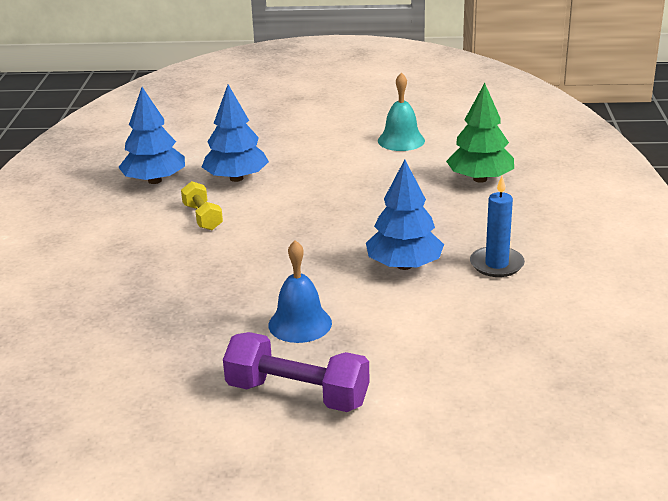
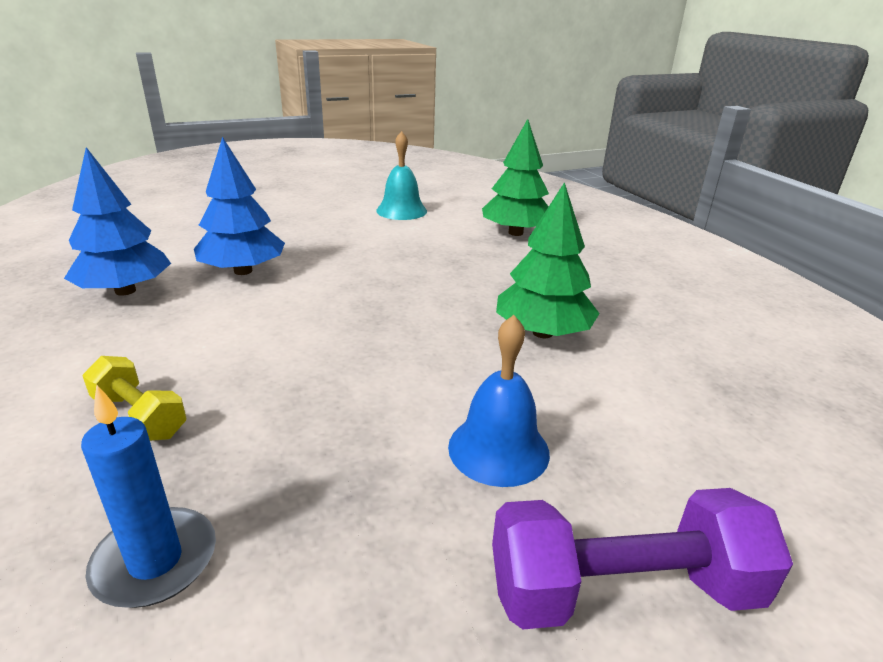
camera: 30 degrees left, 0 degrees up
yellow dumbbell [181,181,223,230] -> yellow dumbbell moved to [82,356,186,441]
blue tree [366,160,444,270] -> green tree [496,182,600,338]
blue candle [470,176,525,277] -> blue candle moved to [81,385,216,608]

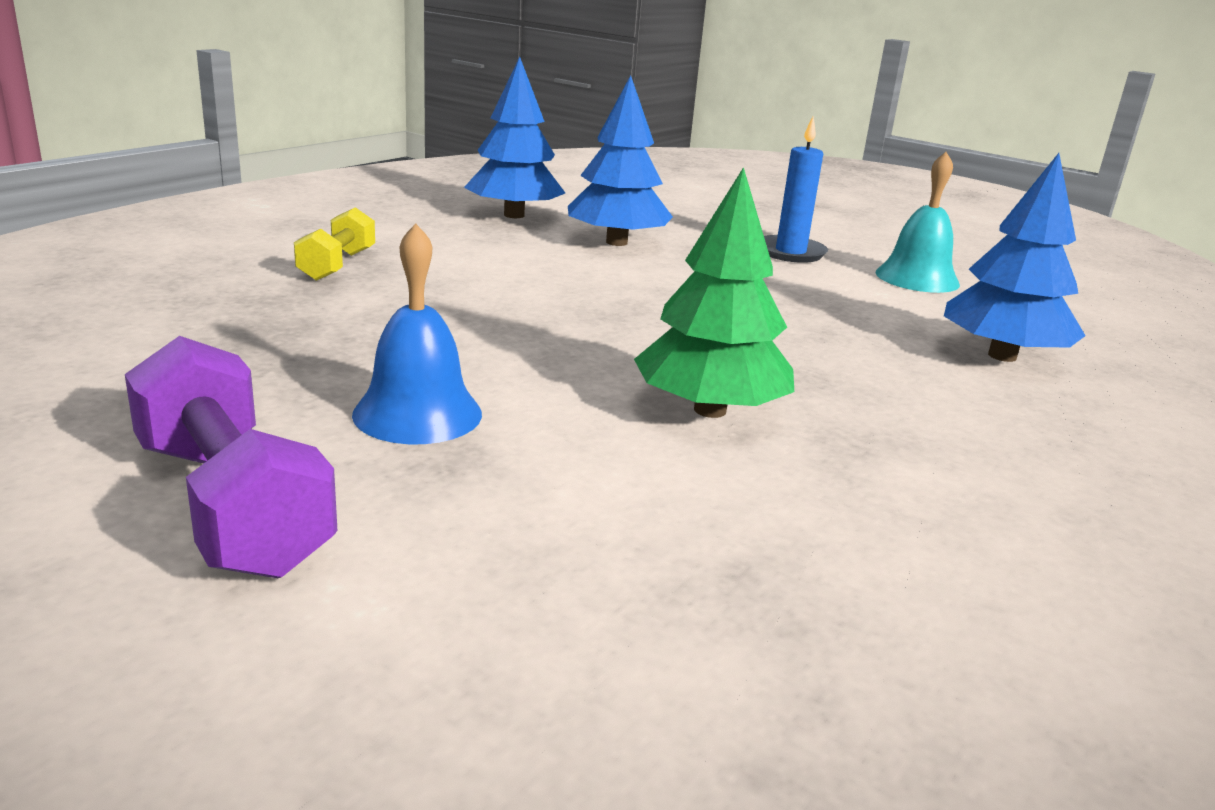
camera: 60 degrees right, 5 degrees down
blue candle [81,385,216,608] -> blue candle moved to [764,117,828,263]
green tree [482,119,549,236] -> blue tree [944,153,1086,362]

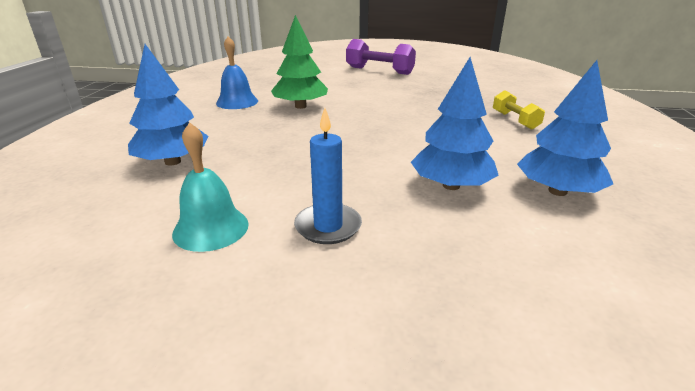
camera: 155 degrees right, 5 degrees up
blue bell [352,223,482,444] -> blue bell moved to [216,36,258,109]

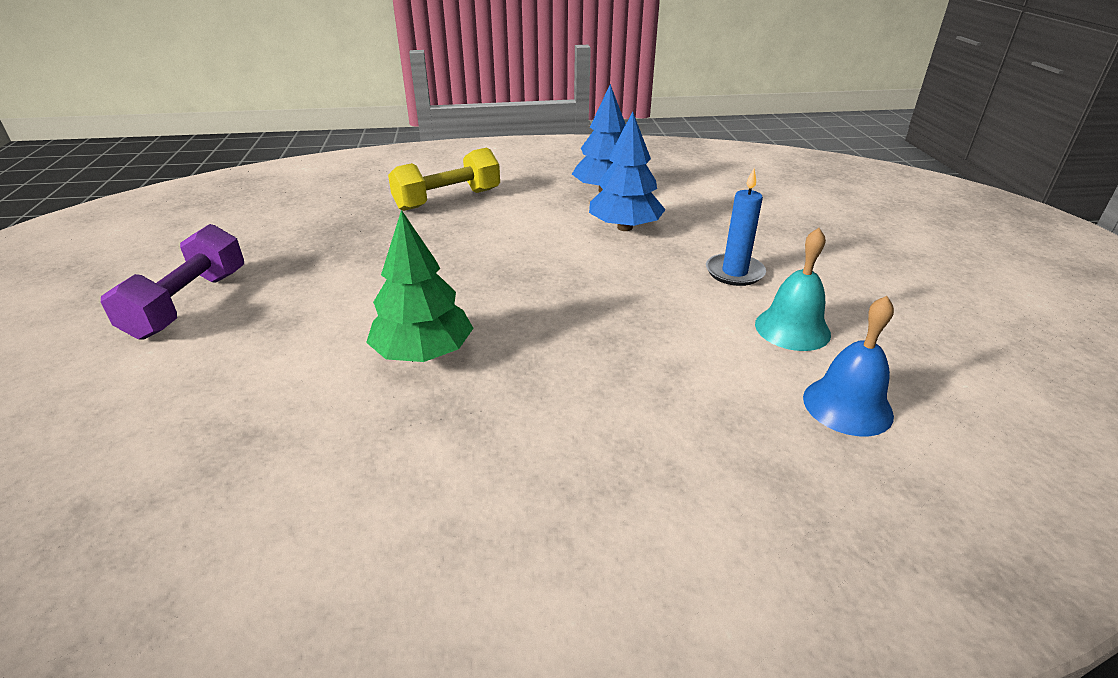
camera: 105 degrees left, 5 degrees up
blue tree [128,44,208,166] -> none
blue bell [216,36,258,109] -> blue bell moved to [803,296,894,436]
yellow dumbbell [493,90,545,130] -> yellow dumbbell [388,147,500,211], size x1.65

